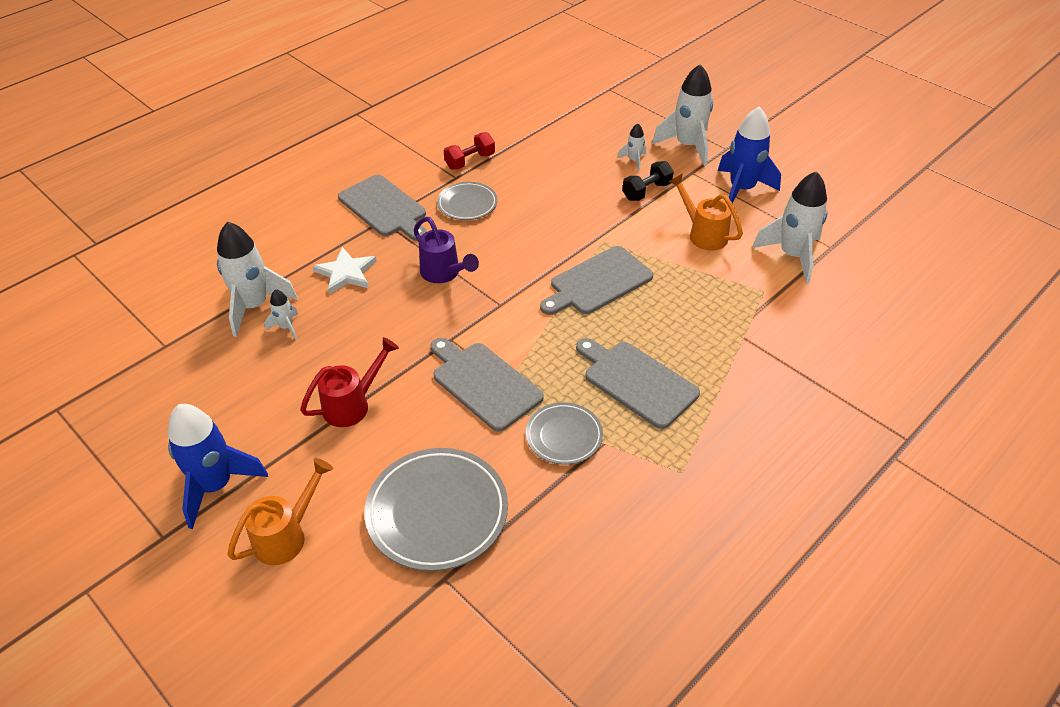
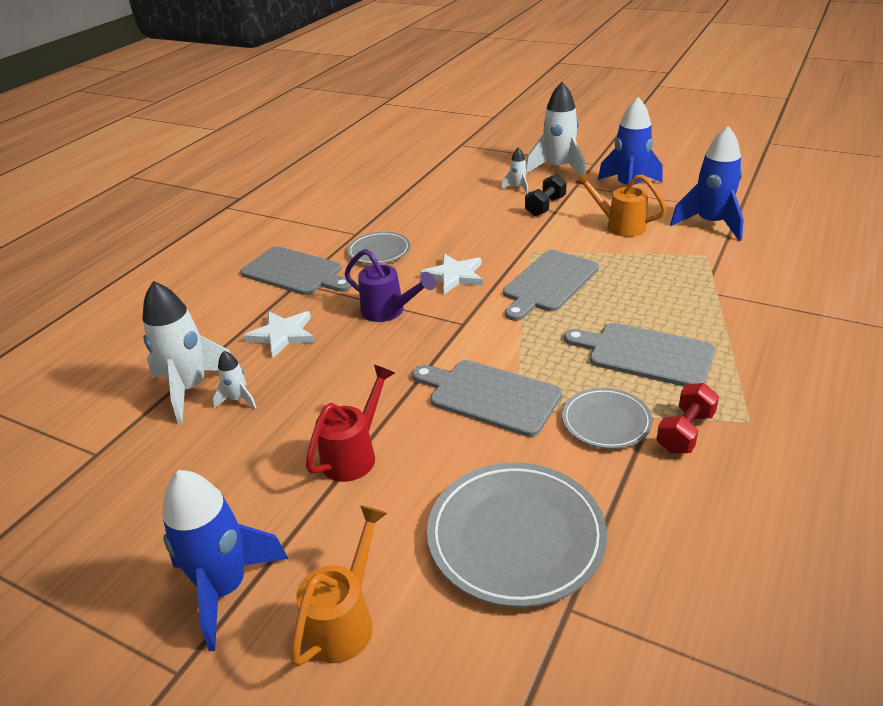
camera: 15 degrees left, 10 degrees down
red dumbbell [444,132,495,170] -> red dumbbell moved to [656,383,719,454]
white rocket [752,171,828,284] -> blue rocket [670,126,744,241]
none -> white star [420,254,483,294]

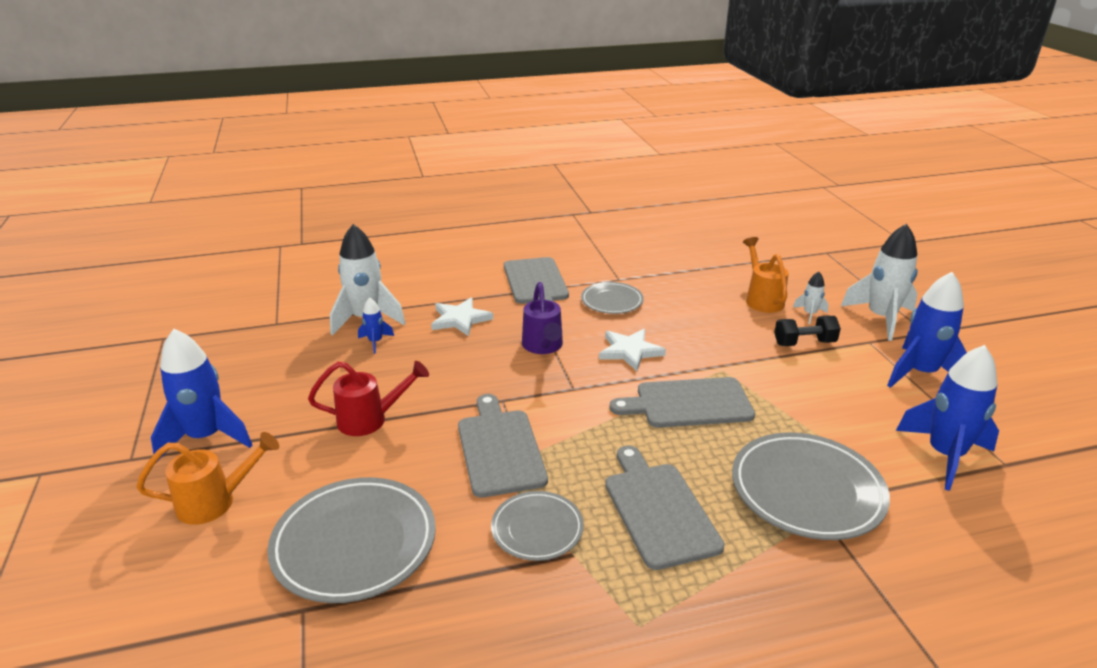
camera: 45 degrees right, 5 degrees down
white rocket [213,351,257,409] -> blue rocket [358,298,394,354]
orange watering can [575,172,667,237] -> orange watering can moved to [743,237,788,313]
red dumbbell [656,383,719,454] -> none
none -> grey plate [732,432,890,540]

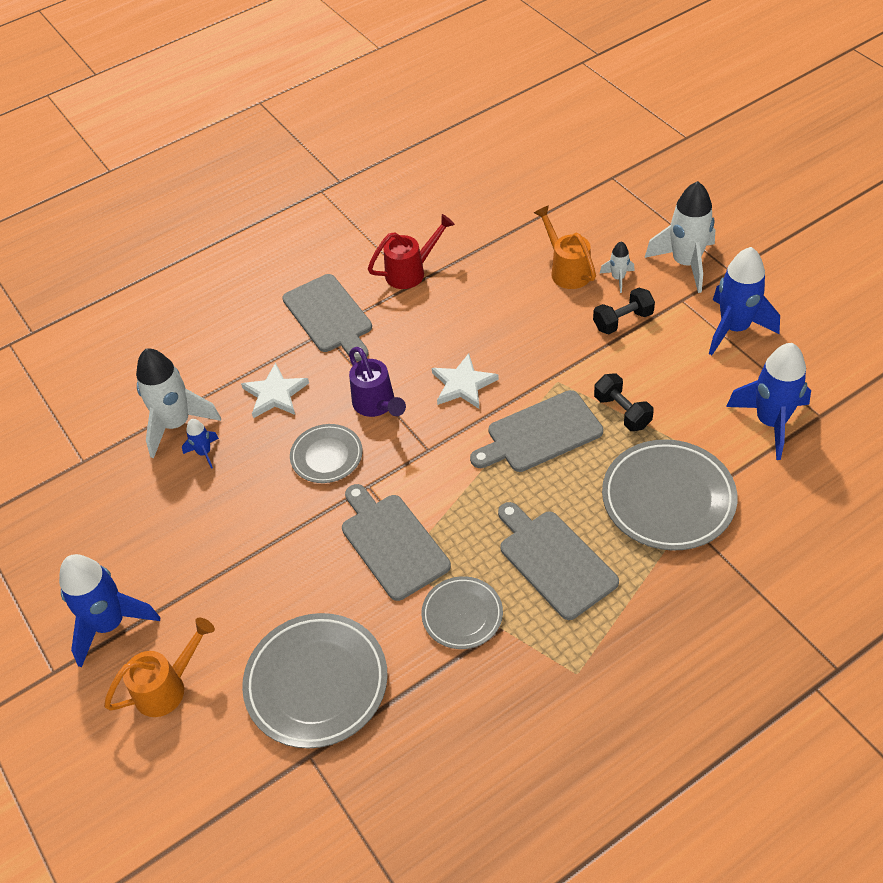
camera: 15 degrees left, 20 degrees up
red watering can [308,361,429,436] -> red watering can moved to [368,214,455,289]
grey plate [581,282,644,314] -> grey plate moved to [290,424,363,483]
none -> black dumbbell [594,373,654,431]

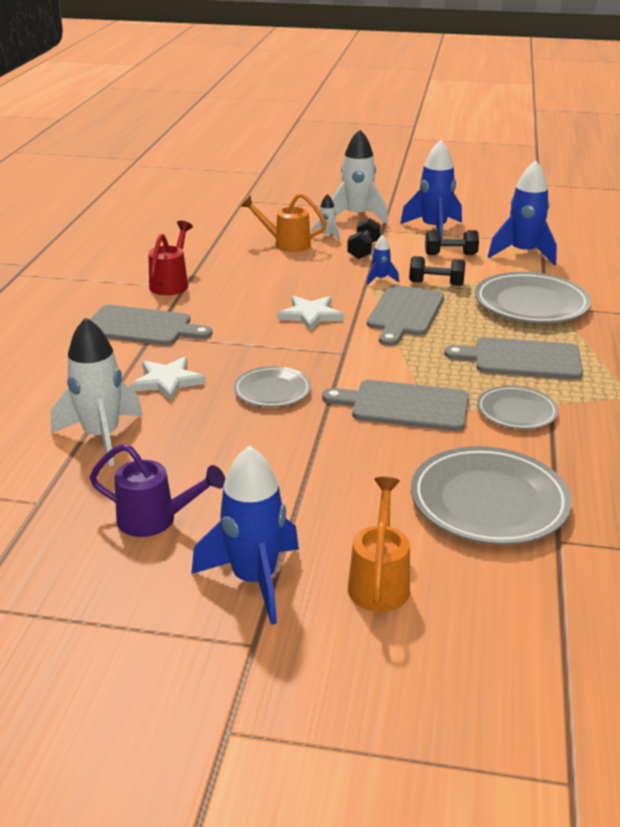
camera: 50 degrees left, 20 degrees down
blue rocket [182,419,219,469] -> blue rocket moved to [367,235,399,285]
purple watering can [349,347,406,417] -> purple watering can moved to [89,443,225,537]
none -> black dumbbell [425,230,479,255]

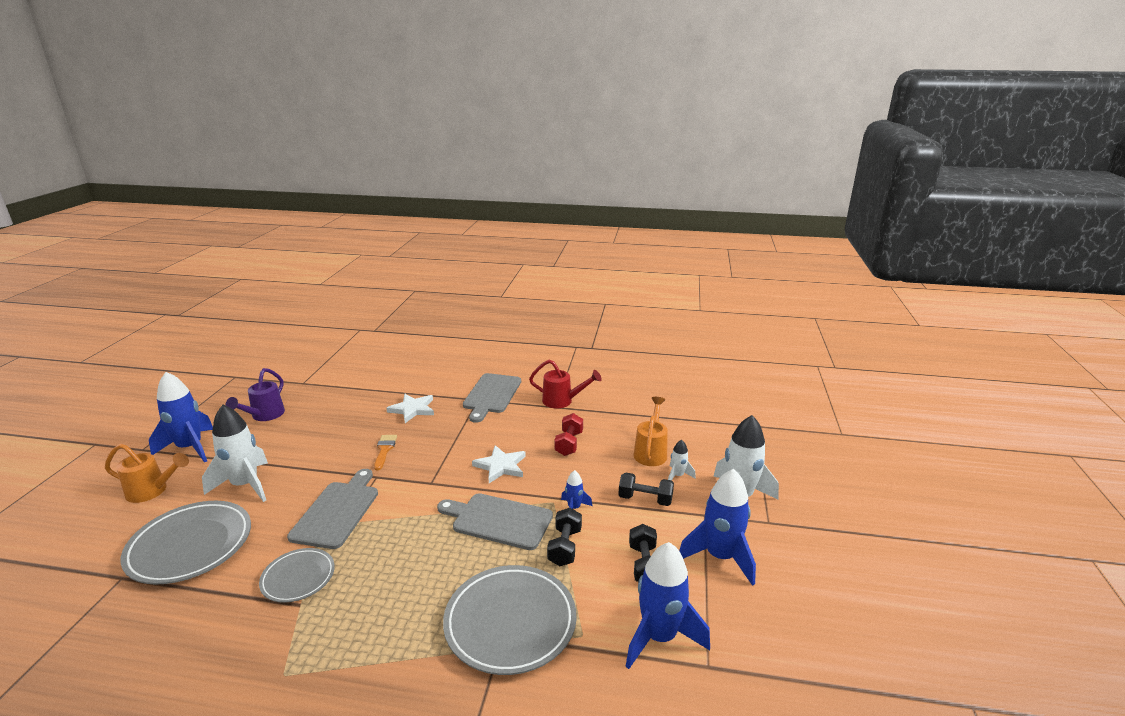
camera: 90 degrees right, 5 degrees down
white rocket [51,317,143,466] -> white rocket moved to [202,405,268,502]
grey plate [234,366,311,407] -> orange brush [374,435,397,470]
grey cutting board [444,337,583,379] -> none
none -> red dumbbell [554,413,583,456]

